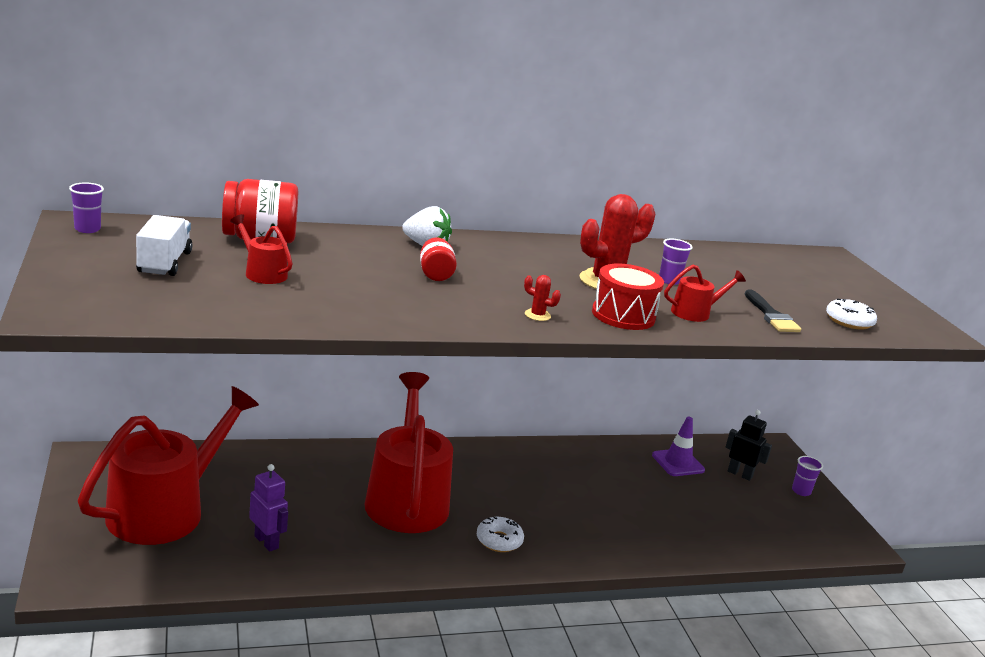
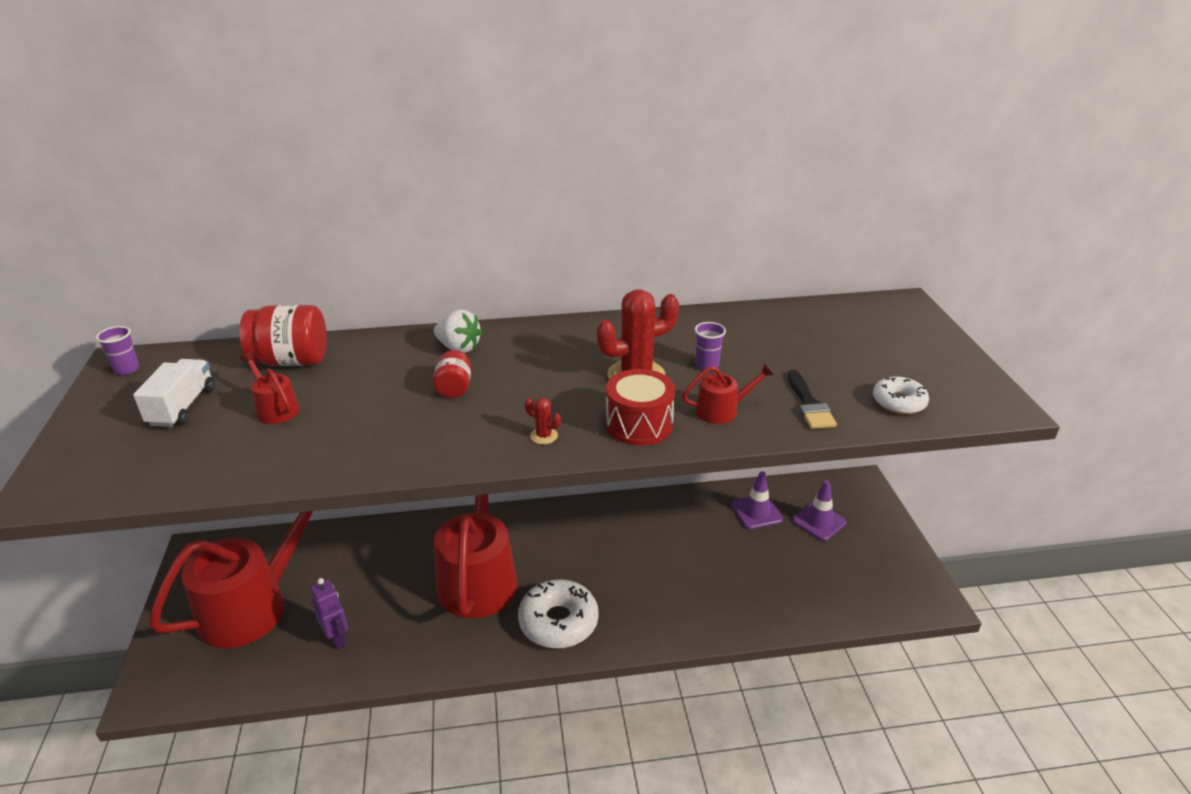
camera: 10 degrees right, 10 degrees up
white donut [477,517,524,552] -> white donut [518,579,599,649], size x1.75
black robot [726,410,772,481] -> purple traffic cone [792,480,847,541]
purple cup [792,456,823,496] -> none

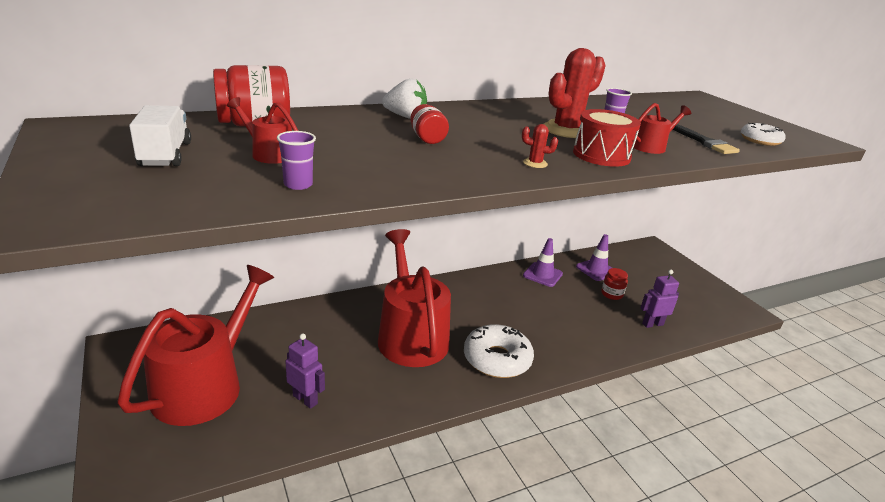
camera: 20 degrees left, 5 degrees down
purple cup [96,326,139,375] -> purple cup moved to [277,131,316,190]
purple traffic cone [792,480,847,541] -> purple traffic cone moved to [523,238,563,287]
none -> red jar [601,268,628,300]
none -> purple robot [640,270,679,328]

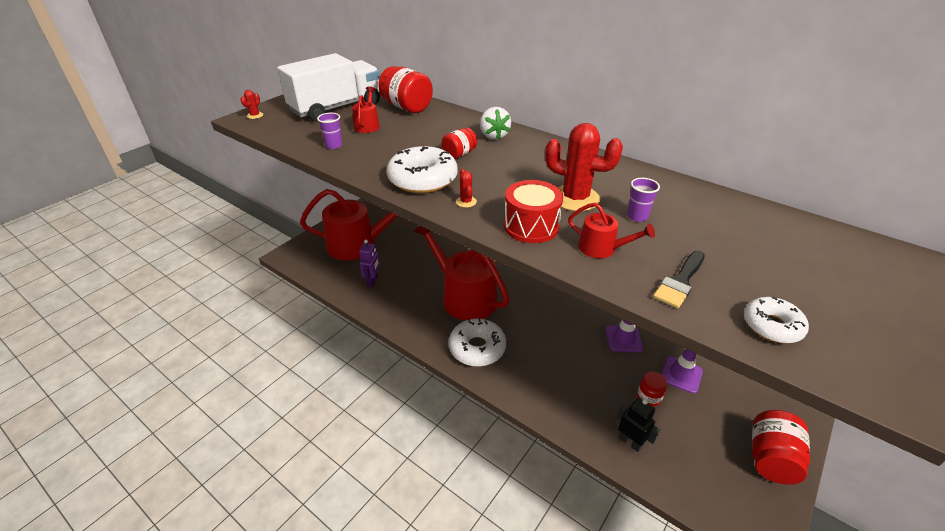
camera: 65 degrees right, 10 degrees up
white truck [129,105,191,166] -> white truck [277,53,380,121], size x1.83
red watering can [378,229,451,367] -> red watering can turned 90 degrees counterclockwise [414,226,510,321]
purple robot [640,270,679,328] -> black robot [616,398,660,452]
none -> red cactus [240,90,263,119]
none -> white donut [387,146,458,193]
none -> red jar [752,410,810,485]

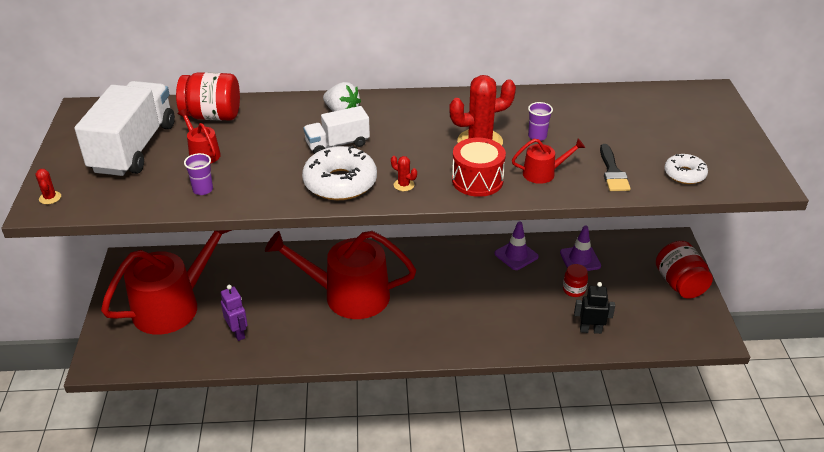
camera: 40 degrees left, 0 degrees up
red jar [442,128,477,159] -> white truck [303,106,370,154]
white donut [449,318,506,367] -> none

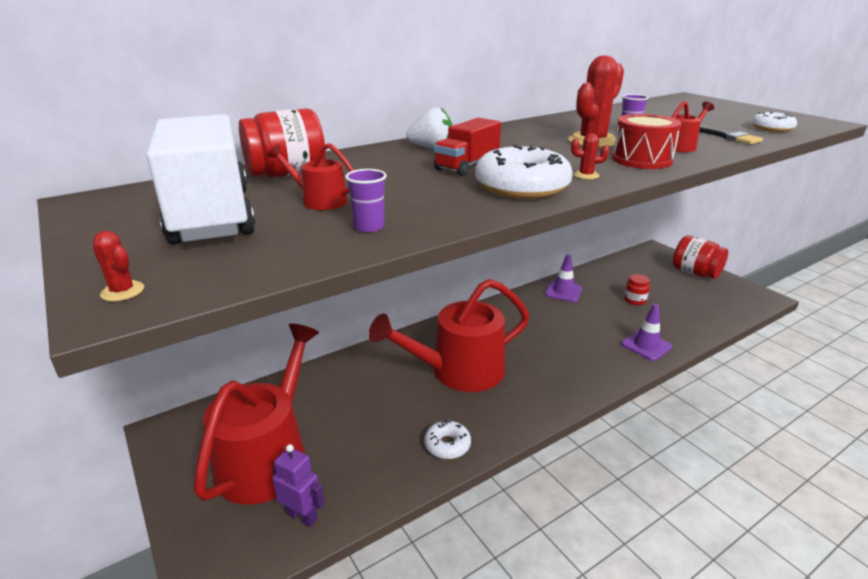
camera: 30 degrees left, 10 degrees down
purple robot [221,285,248,341] -> purple robot moved to [273,444,325,527]
white truck [303,106,370,154] -> red truck [434,118,501,176]
purple traffic cone [560,225,601,271] -> purple traffic cone moved to [621,304,672,361]
black robot [574,282,615,334] -> none
none -> white donut [424,420,471,459]

